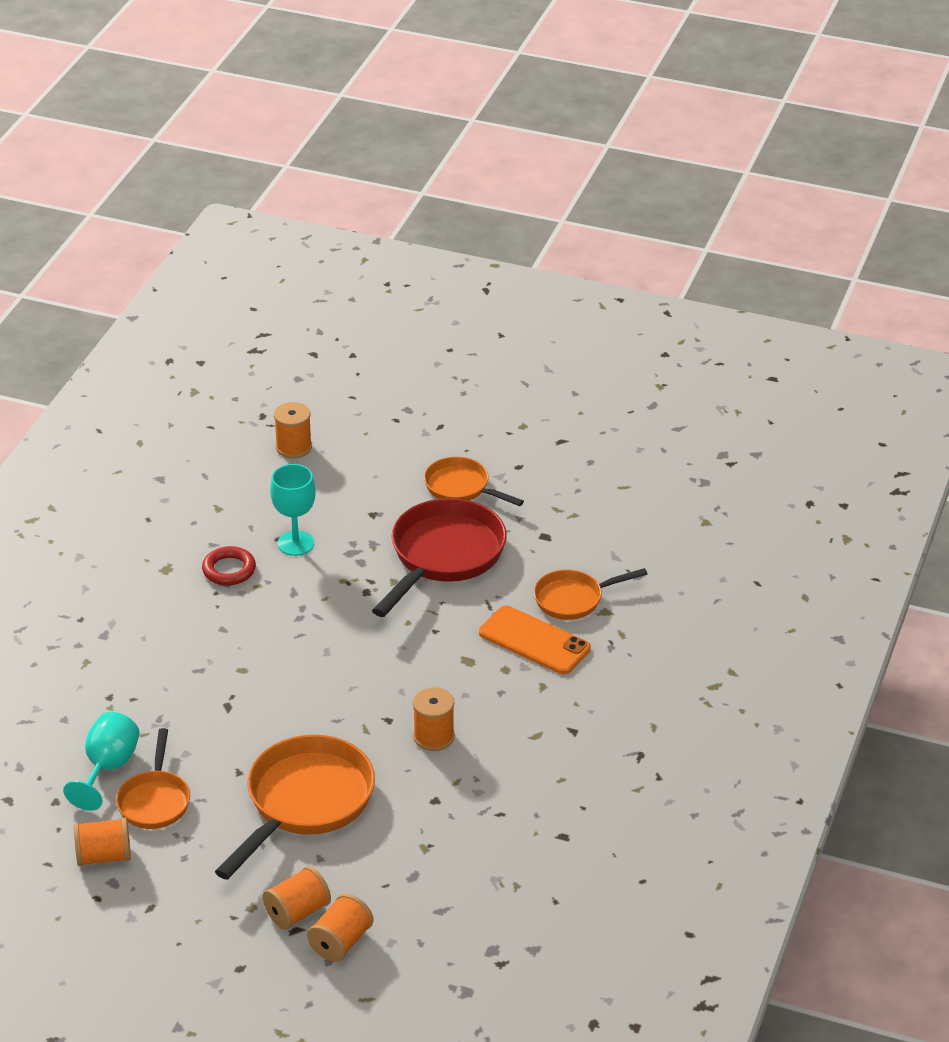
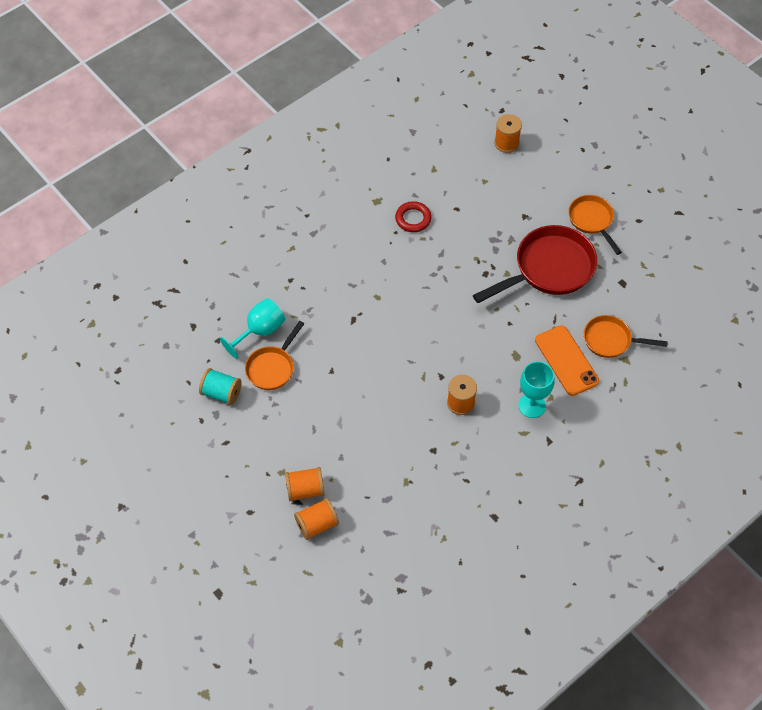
camera: 30 degrees right, 20 degrees up
orange spool [74,818,131,866] -> turquoise spool [199,368,242,405]
orange pan [215,734,375,880] -> none
turquoise goblet [270,464,316,556] -> turquoise goblet moved to [518,361,555,418]

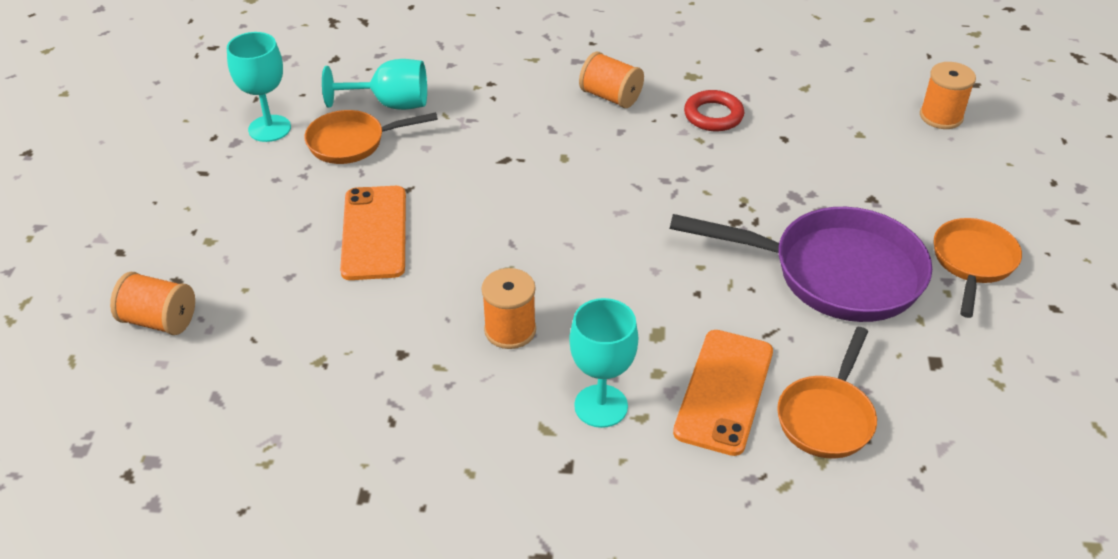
camera: 45 degrees right, 15 degrees down
turquoise spool [199,368,242,405] -> turquoise goblet [227,32,291,142]
orange spool [285,467,324,501] -> orange spool moved to [579,52,644,108]
red pan [473,225,597,303] -> purple pan [670,207,932,322]
orange pan [584,315,668,358] -> orange pan turned 120 degrees counterclockwise [777,327,877,458]
none -> orange phone [340,186,406,280]

